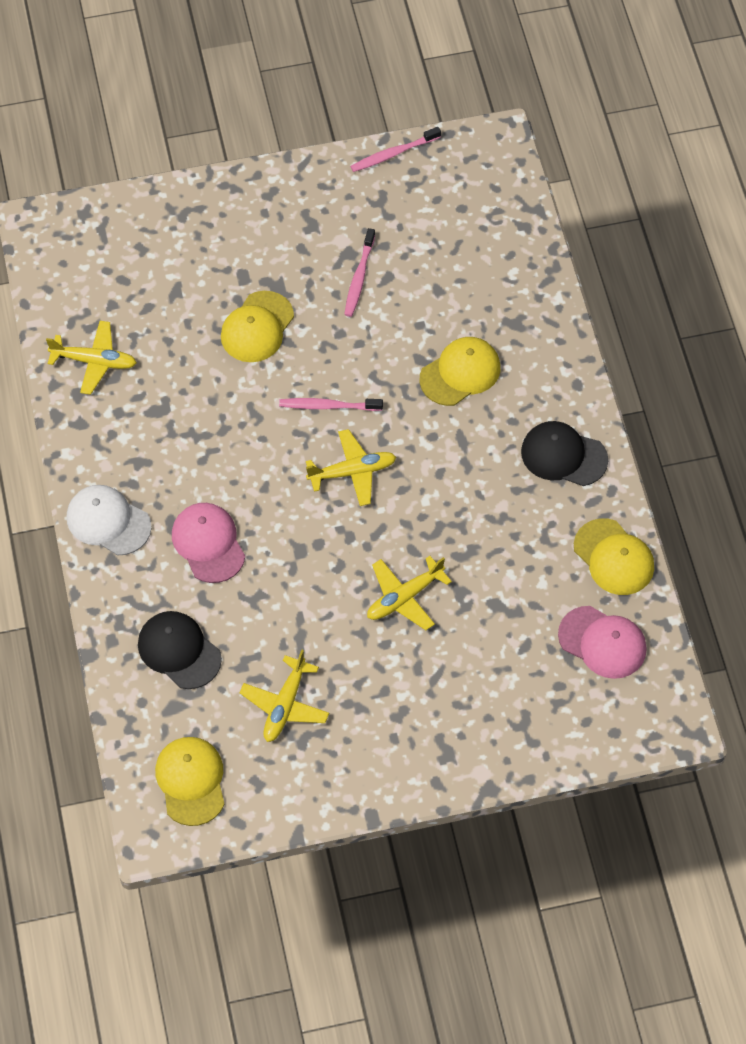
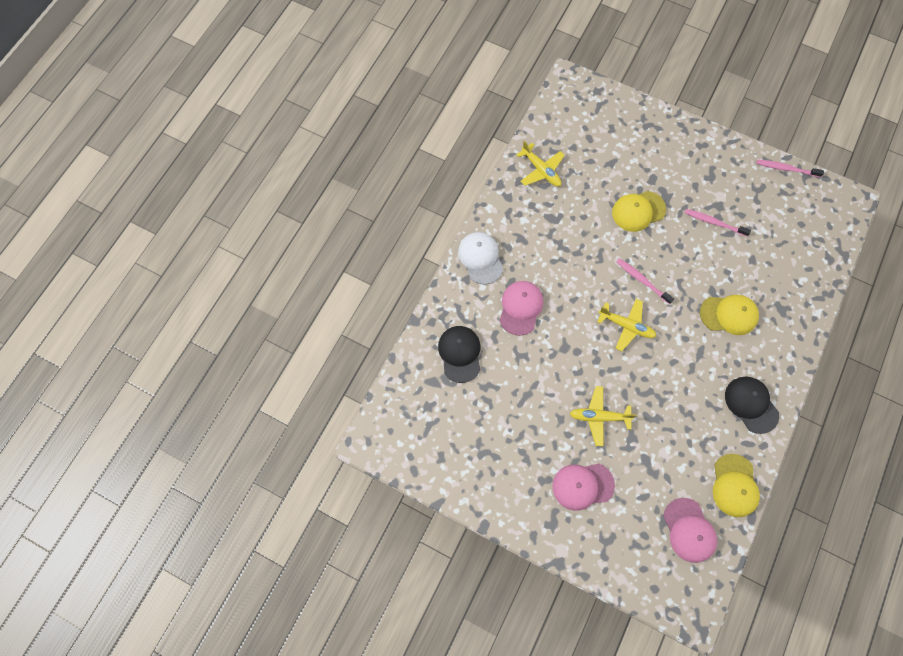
camera: 40 degrees right, 10 degrees up
yellow cap [155,737,225,826] -> none
yellow plane [239,650,329,742] -> none
pink toothbrush [344,228,375,317] -> pink toothbrush turned 60 degrees clockwise [684,209,751,236]
none -> pink cap [552,464,615,511]

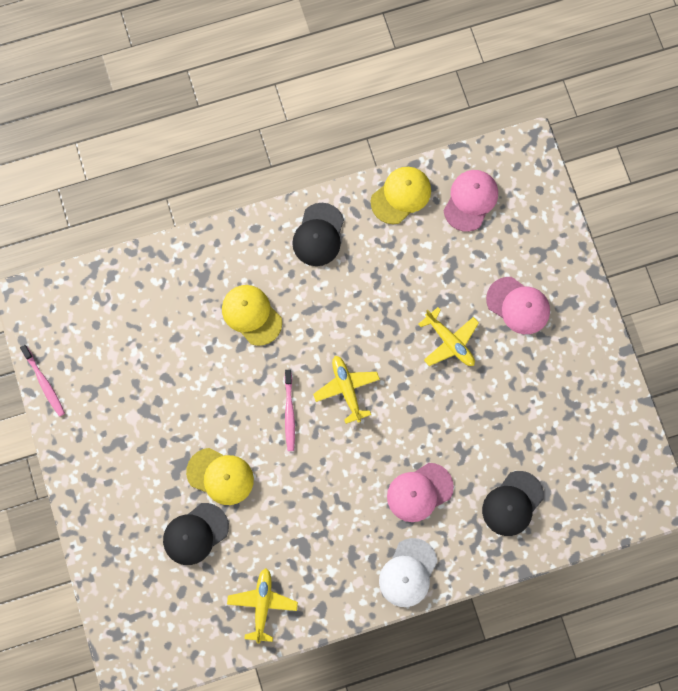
camera: 135 degrees left, 5 degrees up
pink toothbrush [684,209,751,236] -> none
none -> black cap [163,503,229,565]

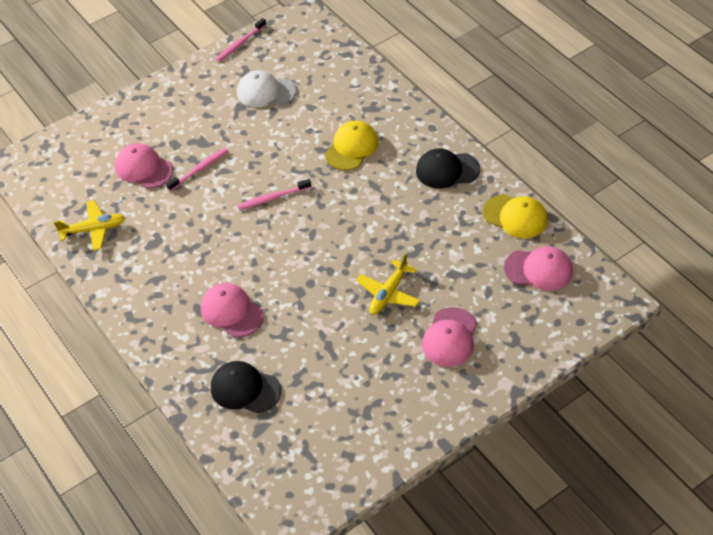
camera: 75 degrees right, 25 degrees down
black cap [163,503,229,565] -> pink cap [115,143,173,188]
yellow cap [186,448,254,505] -> pink toothbrush [166,148,228,191]
yellow plane [313,356,380,424] -> none
white cap [379,538,438,607] -> white cap moved to [237,70,296,107]

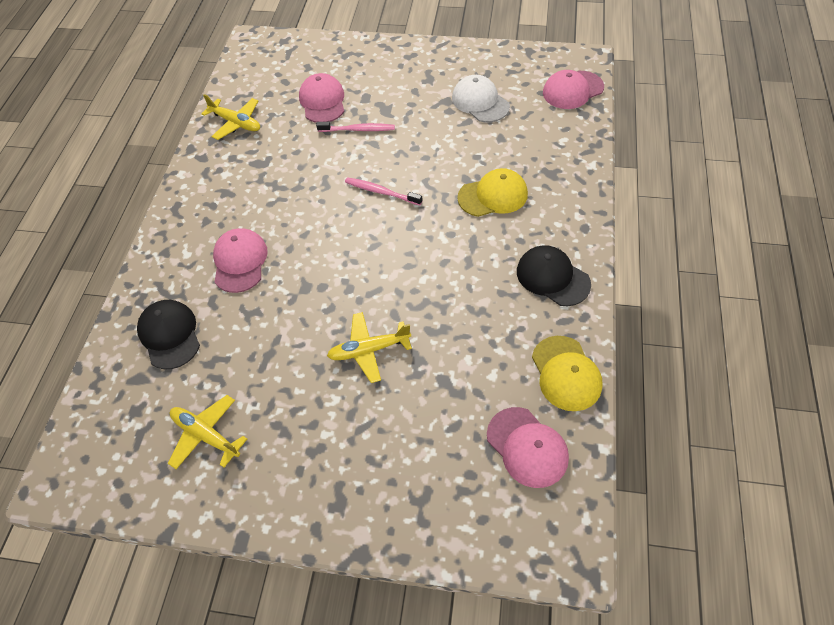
camera: 45 degrees right, 5 degrees up
pink toothbrush [216,18,266,62] -> none
pink cap [422,307,477,367] -> pink cap moved to [543,70,604,109]
none -> yellow plane [168,395,247,469]

